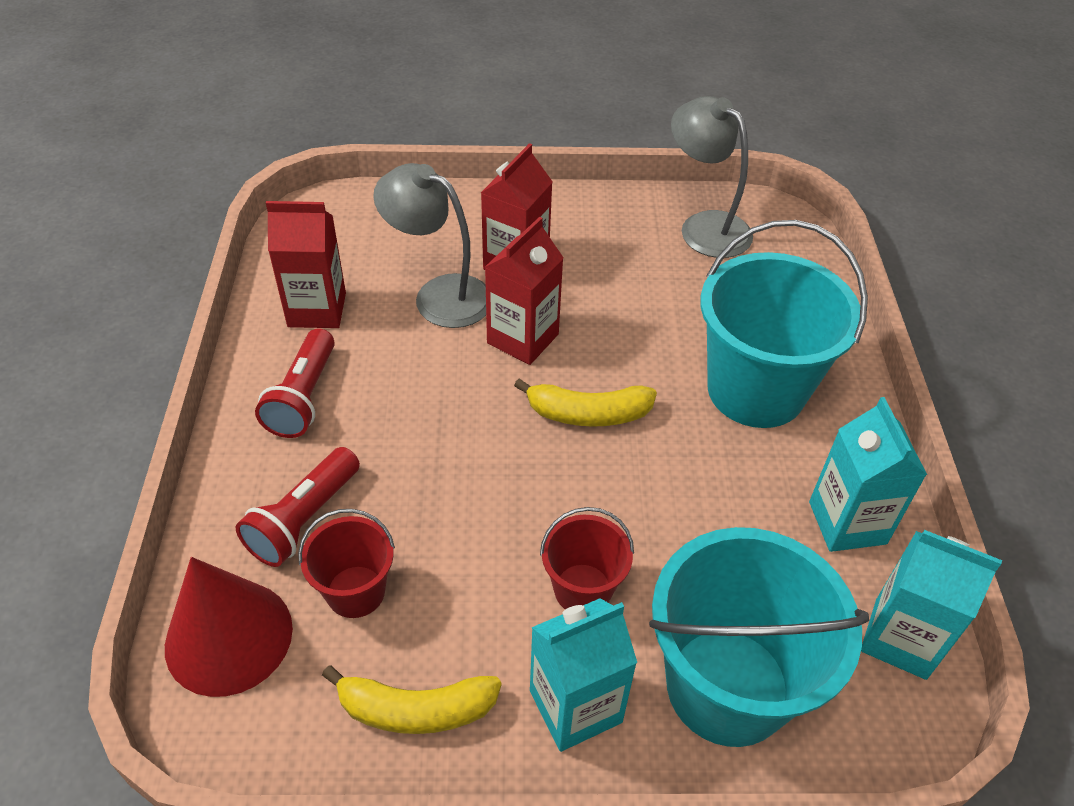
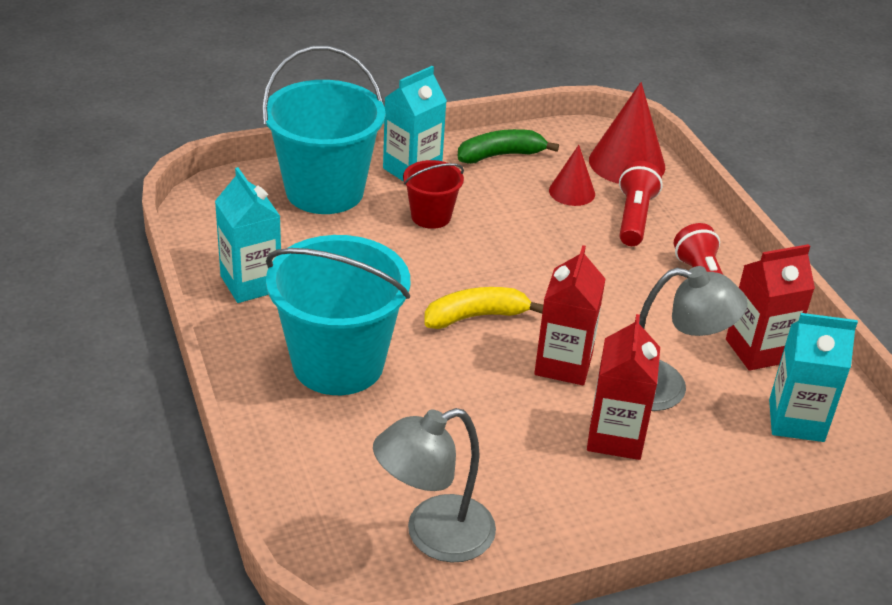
camera: 160 degrees right, 10 degrees down
red bucket [298,509,395,618] -> red cone [549,145,595,206]
yellow banana [322,666,502,734] -> green banana [458,129,559,164]
grey lamp [671,96,753,258] -> grey lamp turned 120 degrees clockwise [373,408,496,563]
turquoise carton [861,530,1002,680] -> turquoise carton moved to [769,313,858,442]

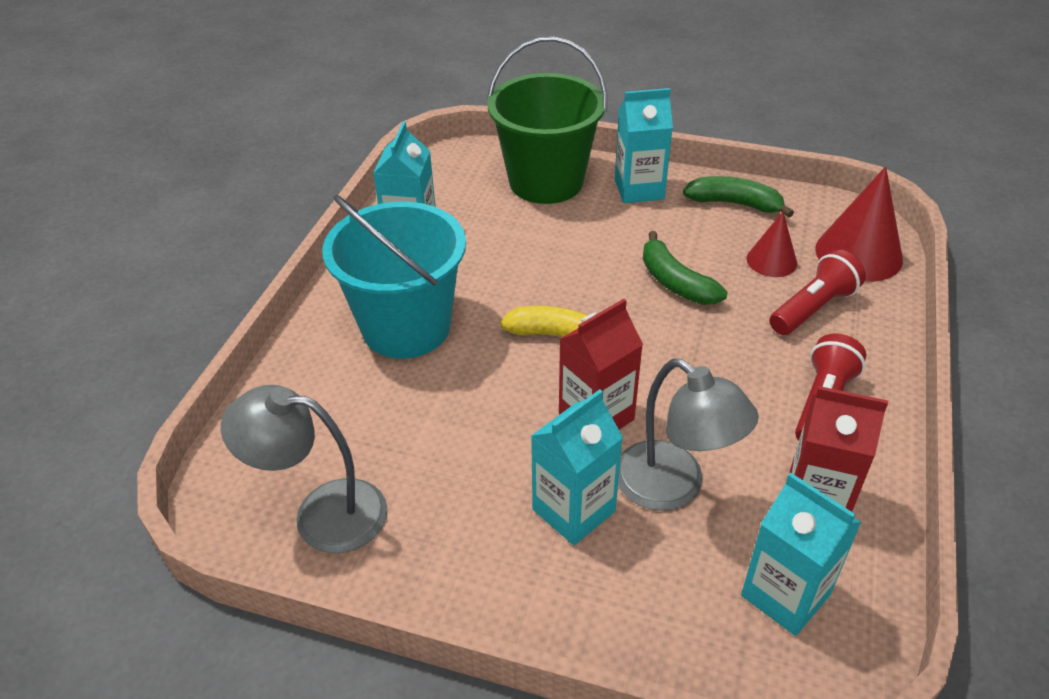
camera: 40 degrees right, 5 degrees up
turquoise bucket [262,46,385,214] -> green bucket [487,37,607,204]
red bucket [403,160,464,229] -> none
red carton [587,314,660,460] -> turquoise carton [531,389,623,545]
none -> green banana [643,231,728,305]

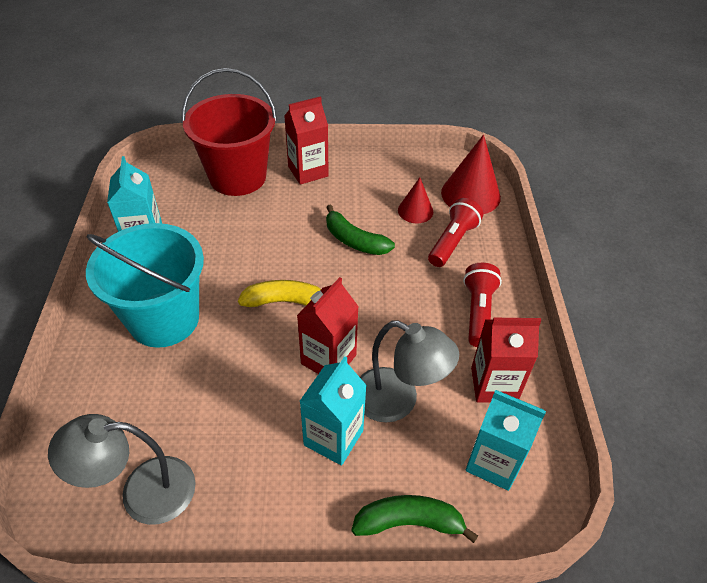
camera: 20 degrees left, 5 degrees up
green bucket [487,37,607,204] -> red bucket [181,68,277,196]
turquoise carton [615,88,673,203] -> red carton [284,96,329,185]
green banana [683,176,794,217] -> green banana moved to [351,495,478,543]

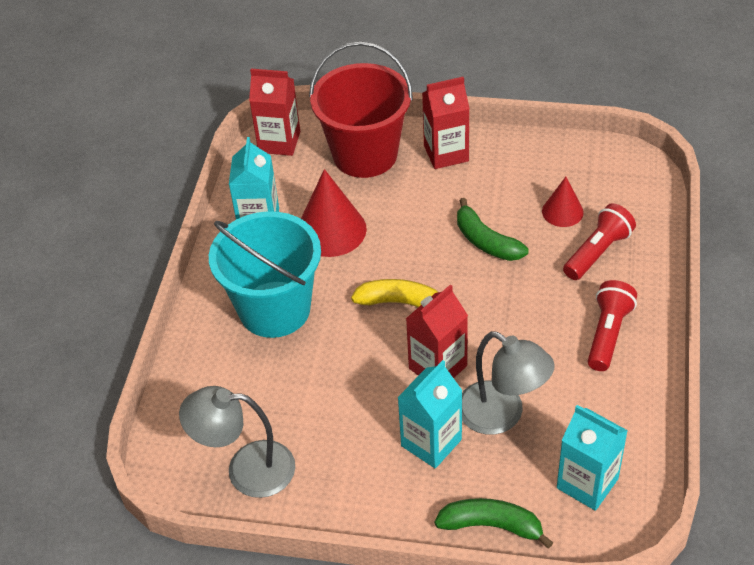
camera: 15 degrees right, 0 degrees up
red cone [441,134,501,214] -> red cone moved to [301,169,367,257]
red carton [471,318,541,403] -> red carton moved to [249,69,300,156]

